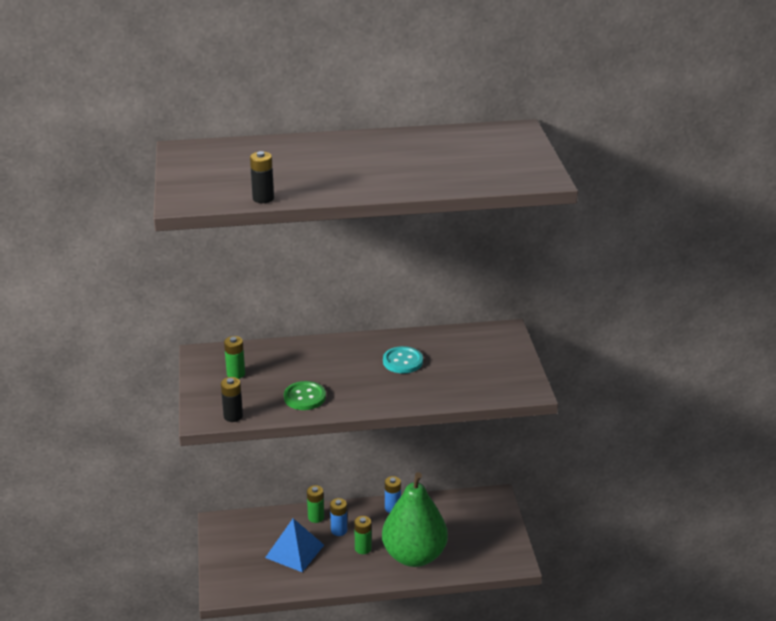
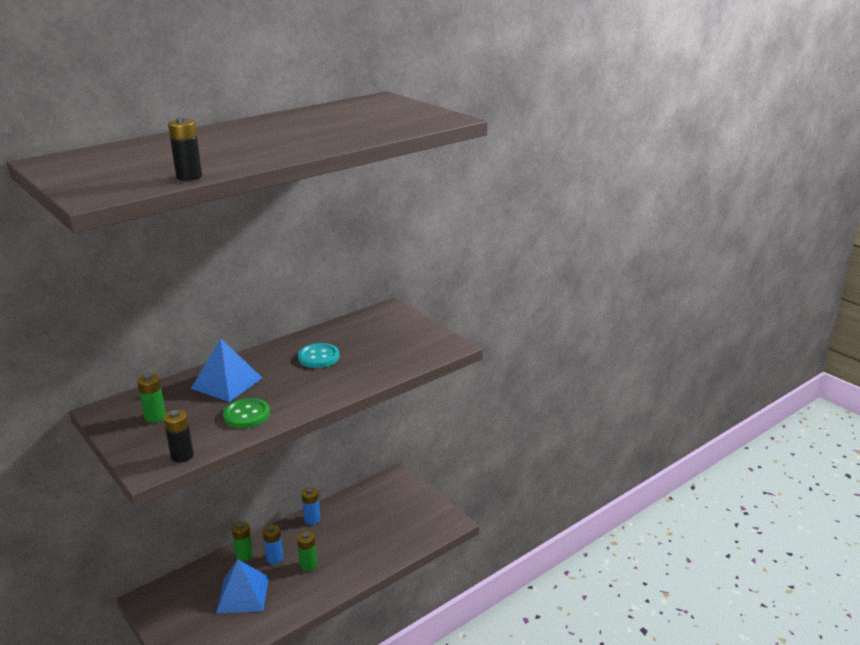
camera: 30 degrees left, 5 degrees down
green pear [382,472,448,567] -> none
none -> blue pyramid [191,338,262,402]

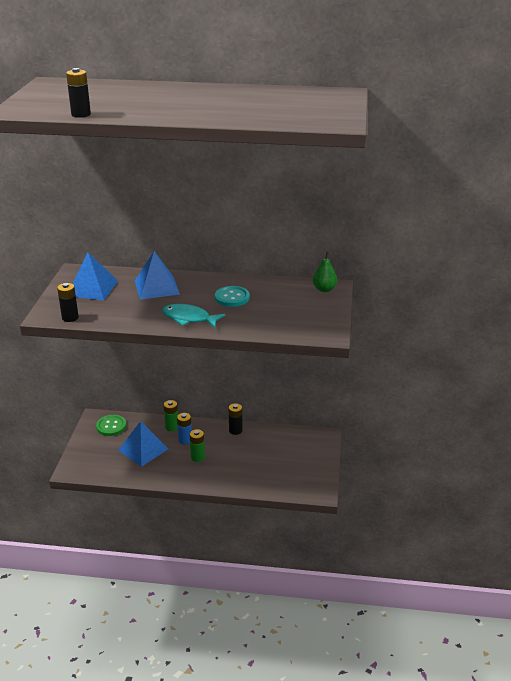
camera: 45 degrees right, 5 degrees up
green battery [137,374,166,423] -> blue pyramid [72,252,118,300]
green button [223,398,270,428] -> green button moved to [96,415,126,436]
blue battery [302,487,320,525] -> black battery [229,403,242,435]
none -> turquoise fish [162,304,225,328]
none -> green pear [313,251,337,292]

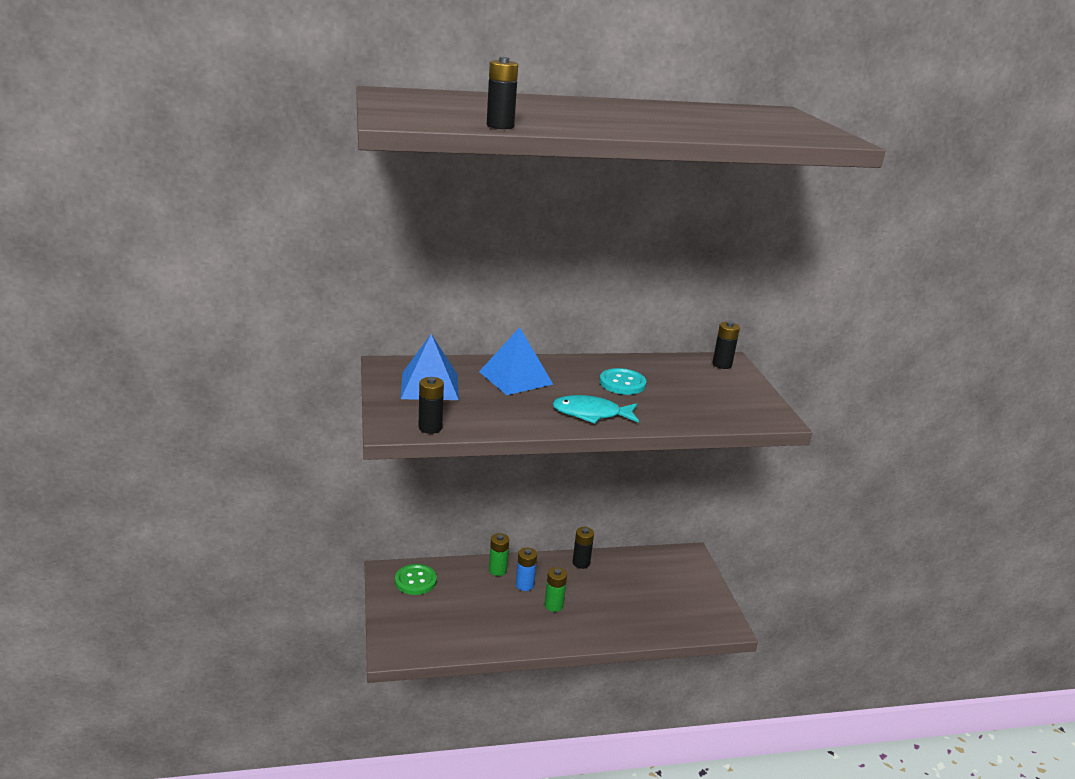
camera: 20 degrees left, 5 degrees down
blue pyramid [118,421,168,467] -> none
green pear [313,251,337,292] -> black battery [712,321,740,369]

